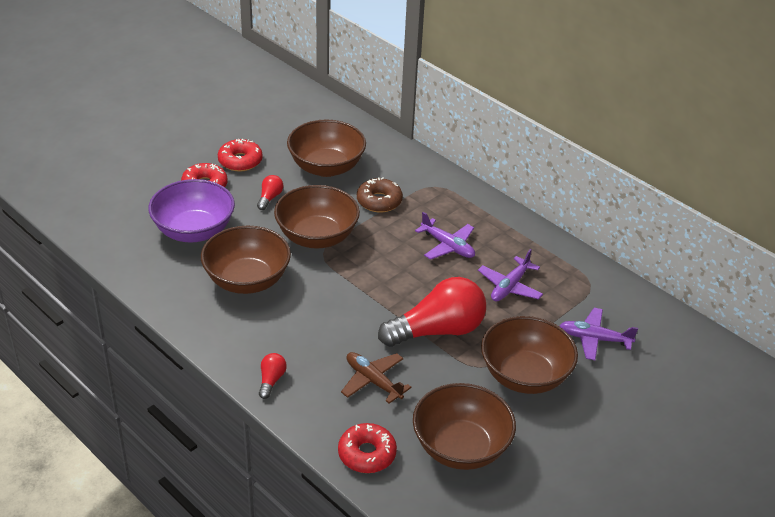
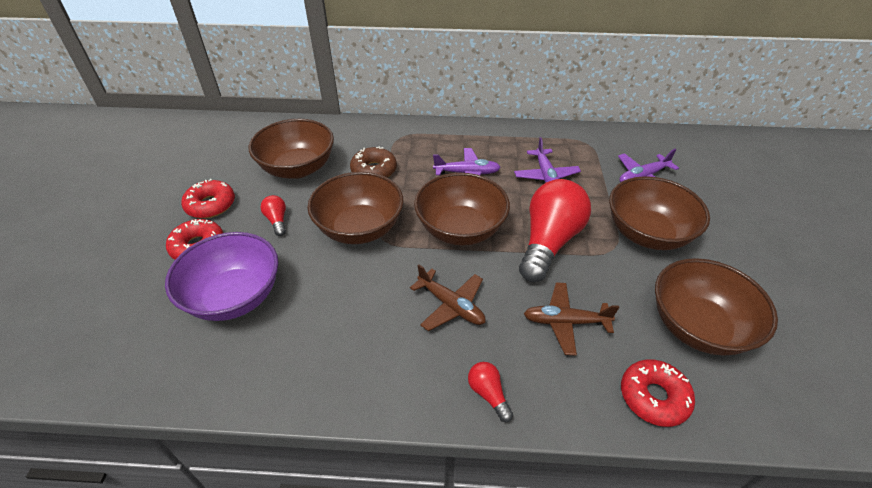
camera: 40 degrees left, 5 degrees up
brown bowl [201,226,291,294] -> brown bowl moved to [414,173,510,246]
none -> brown plane [410,264,486,331]

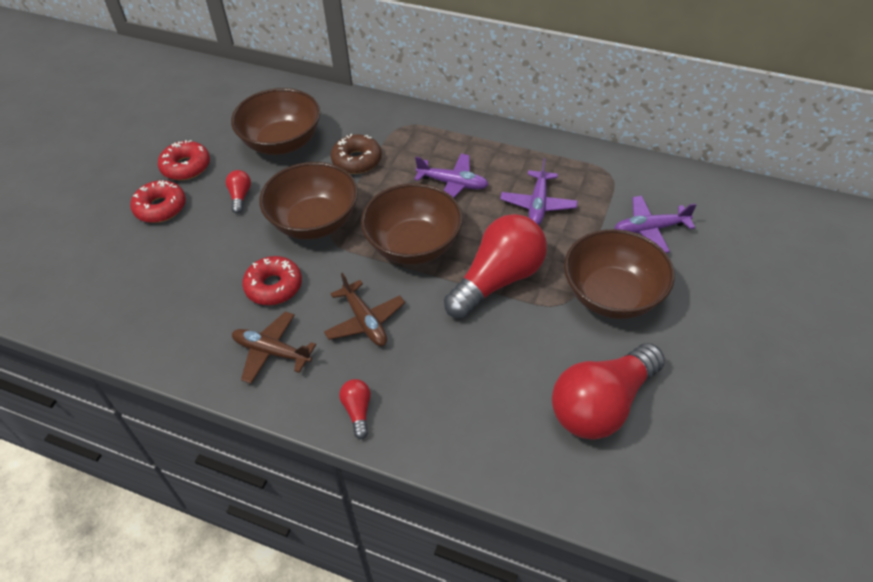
camera: 20 degrees right, 5 degrees up
purple bowl [165,232,278,321] -> none
brown plane [524,282,619,355] -> brown plane moved to [232,312,316,384]
red donut [621,359,695,427] -> red donut moved to [242,256,302,305]
brown bowl [655,258,778,355] -> red light bulb [552,343,665,440]

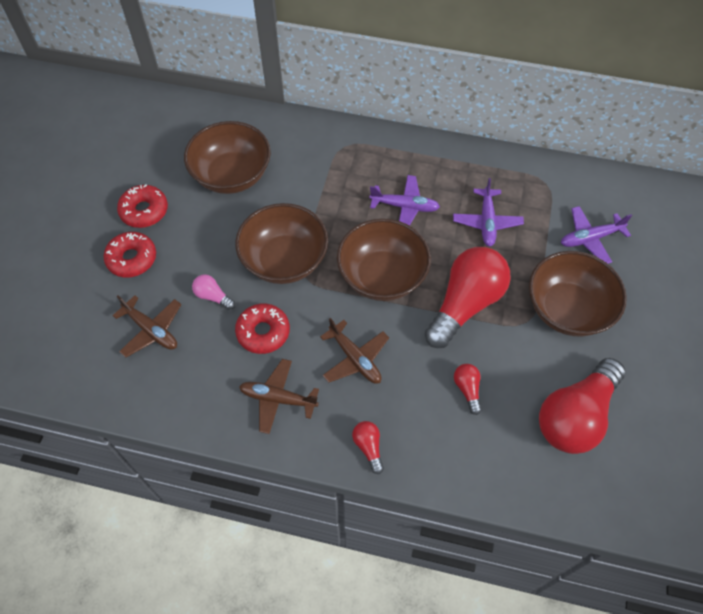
camera: 10 degrees left, 10 degrees up
red light bulb [226,170,251,214] -> red light bulb moved to [454,364,482,415]
brown donut [331,134,382,174] -> none
none -> brown plane [113,295,181,357]
none -> pink light bulb [192,275,235,310]

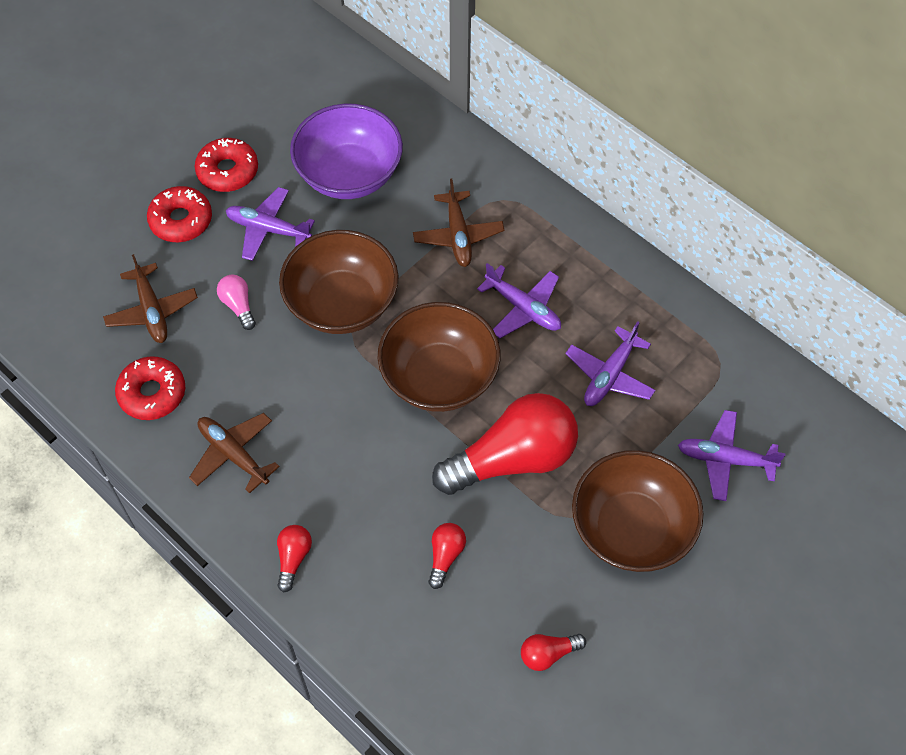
camera: 30 degrees right, 0 degrees up
brown bowl [184,121,271,194] -> purple bowl [290,104,403,199]
red donut [235,303,290,354] -> red donut moved to [115,356,185,420]
brown plane [320,318,389,384] -> brown plane moved to [413,178,504,267]
red light bulb [539,358,625,454] -> red light bulb [521,634,586,671], size x0.42
none -> purple plane [226,187,315,261]

